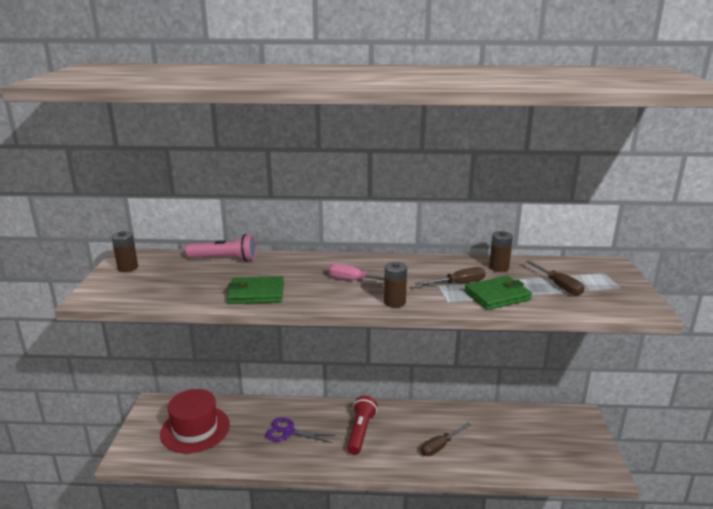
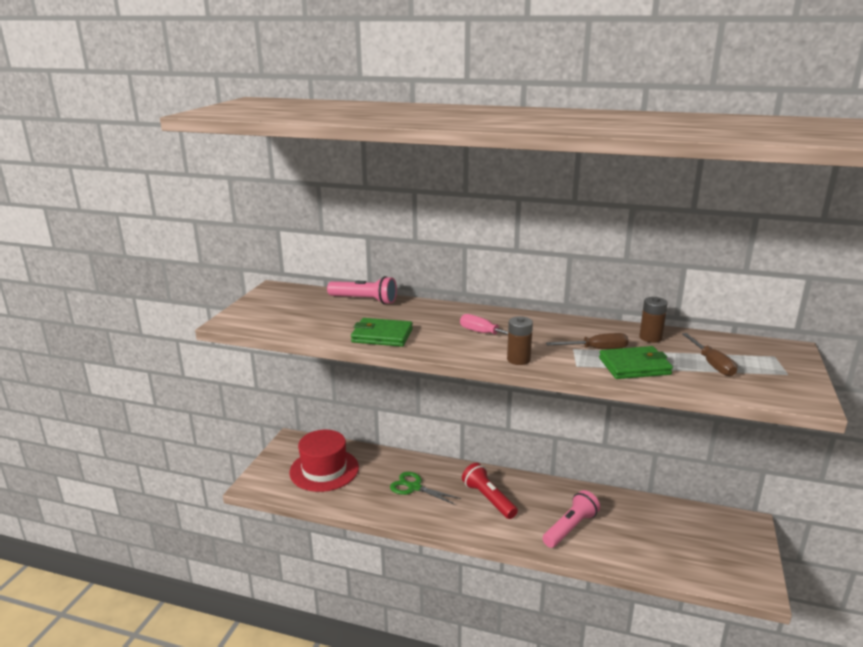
camera: 15 degrees right, 0 degrees up
brown battery [112,231,138,272] -> none
purple scissors [265,417,335,443] -> green scissors [390,472,461,505]
red flashlight [347,396,378,455] -> red flashlight turned 60 degrees counterclockwise [462,463,518,519]
brown screwdriver [421,423,471,456] -> pink flashlight [543,490,600,548]

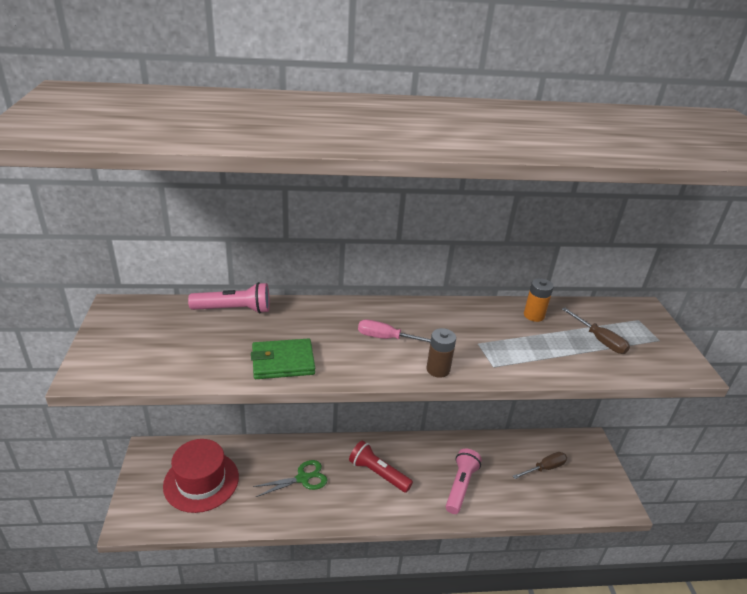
camera: 25 degrees left, 10 degrees up
green scissors [390,472,461,505] -> green scissors turned 150 degrees clockwise [253,460,328,497]
brown screwdriver [546,333,629,349] -> brown screwdriver moved to [513,452,567,479]
green wallet [599,346,673,379] -> none
brown battery [639,297,668,343] -> orange battery [524,278,554,322]

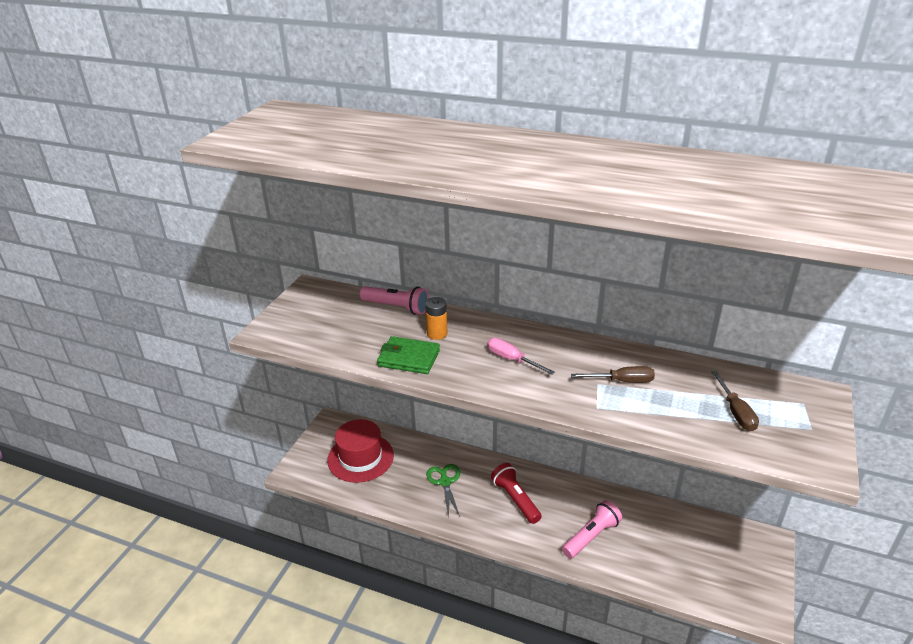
camera: 30 degrees right, 0 degrees up
green scissors [253,460,328,497] -> green scissors turned 105 degrees counterclockwise [426,464,460,519]
brown battery [426,328,456,378] -> none
brown screwdriver [513,452,567,479] -> brown screwdriver moved to [571,366,655,383]
orange battery [524,278,554,322] -> orange battery moved to [425,297,448,340]

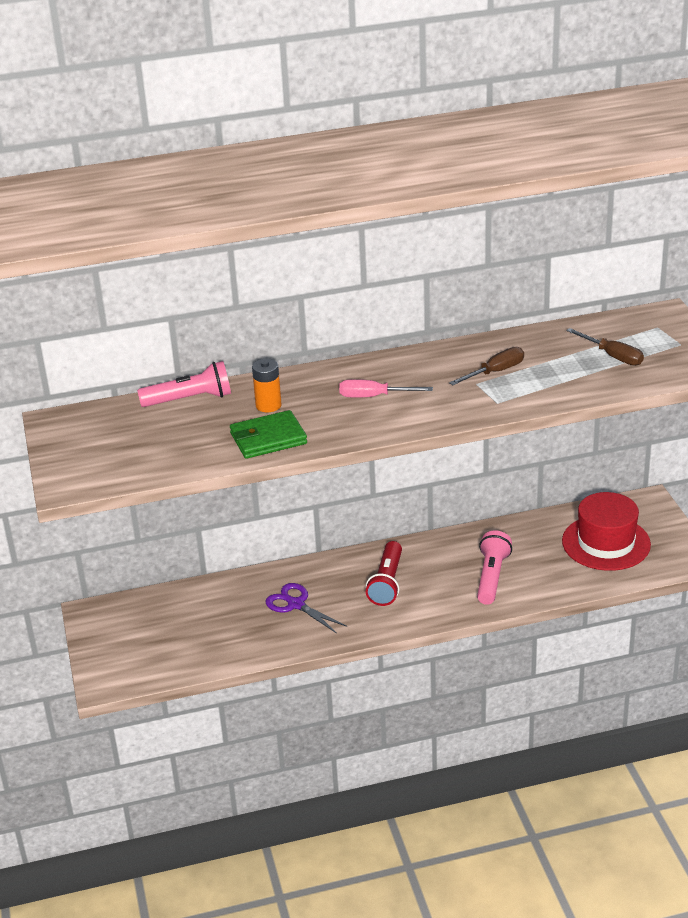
camera: 35 degrees left, 0 degrees up
red hat [327,419,394,483] -> red hat moved to [562,492,651,571]
green scissors [426,464,460,519] -> purple scissors [266,583,347,633]
red flashlight [491,463,542,524] -> red flashlight turned 105 degrees counterclockwise [366,541,402,606]

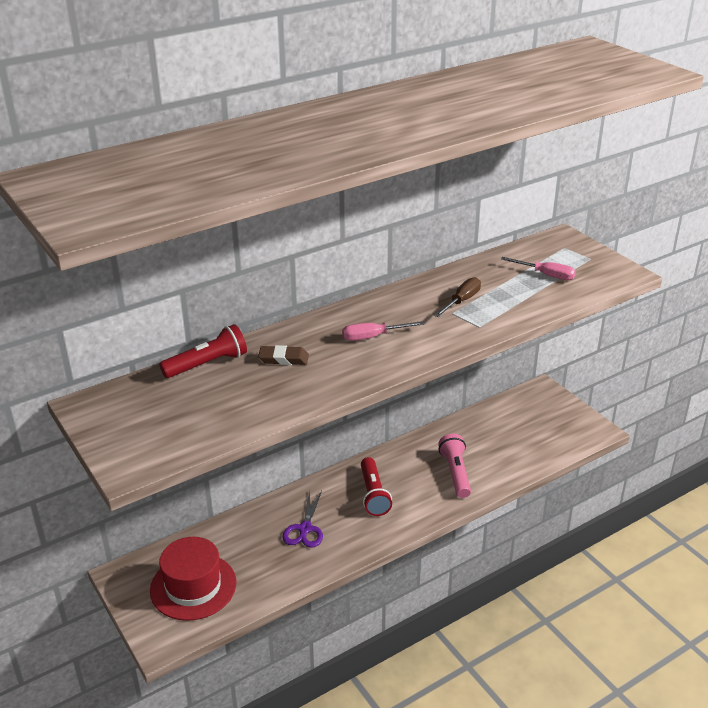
camera: 20 degrees left, 0 degrees up
pink flashlight [137,361,231,407] -> red flashlight [159,324,247,378]
green wallet [230,410,307,459] -> none
orange battery [252,359,281,412] -> brown eraser [258,345,309,365]
purple scissors [266,583,347,633] -> purple scissors turned 105 degrees counterclockwise [282,490,323,548]
red hat [562,492,651,571] -> red hat moved to [150,537,236,621]
brown screwdriver [566,328,644,366] -> pink screwdriver [501,257,576,280]

